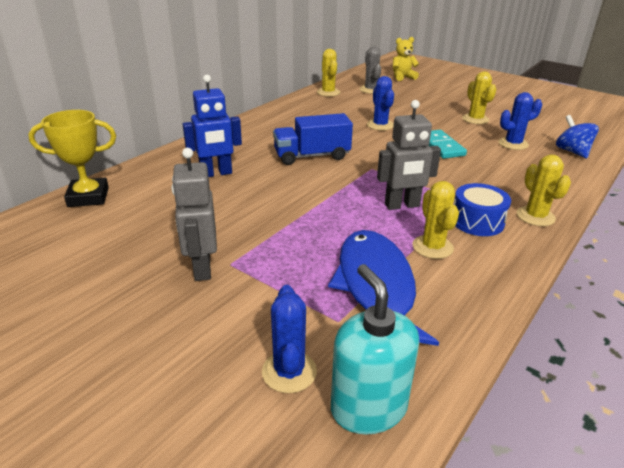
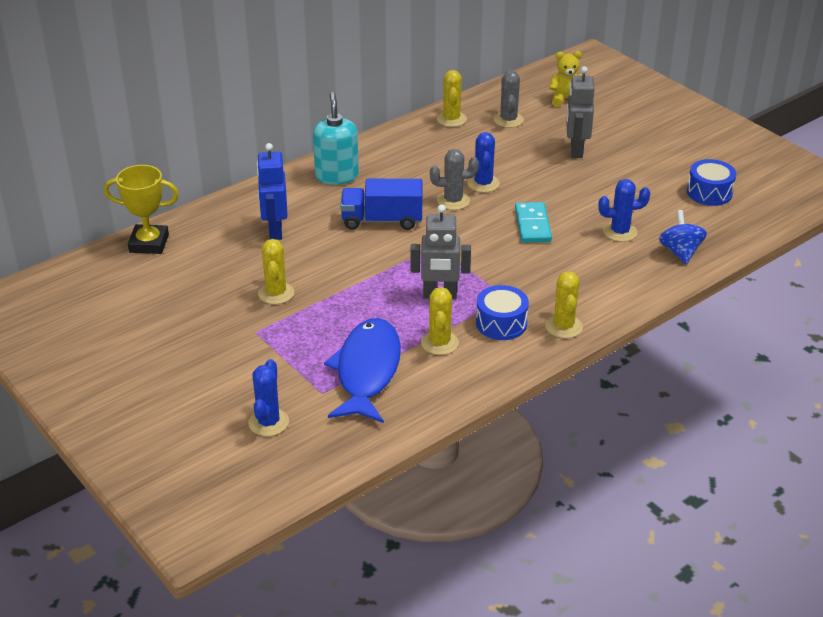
camera: 15 degrees right, 5 degrees up
grey robot [171,148,217,281] -> grey robot moved to [566,66,595,158]
blue robot [183,75,242,177] -> blue robot turned 90 degrees clockwise [257,143,287,240]
turquoise soap dispenser [331,264,419,435] -> turquoise soap dispenser moved to [313,92,359,185]
yellow cactus [462,71,496,124] -> yellow cactus moved to [258,239,294,304]
none -> grey cactus [430,149,479,210]
none -> blue drum [687,159,736,206]

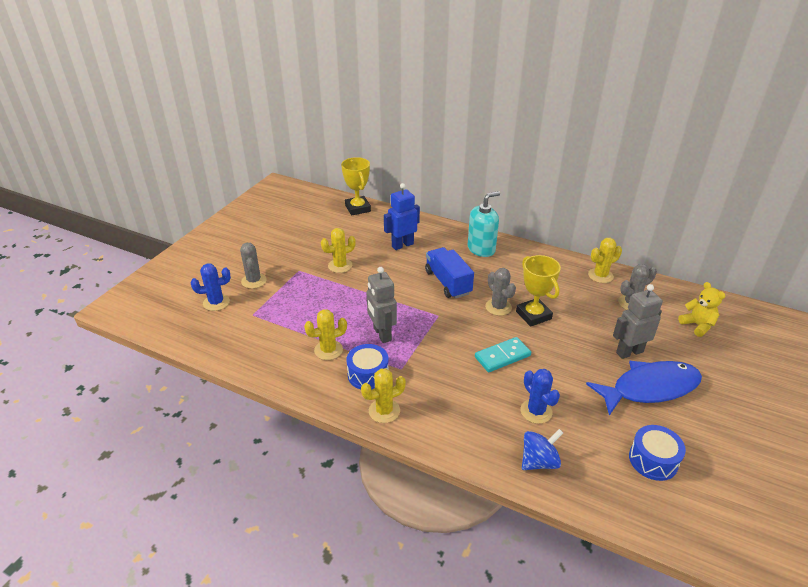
camera: 65 degrees right, 0 degrees up
blue fish [324,318,401,423] -> blue fish moved to [586,361,702,416]
blue cactus [467,132,500,193] -> yellow trophy [516,255,561,327]
none -> grey cactus [240,243,267,289]

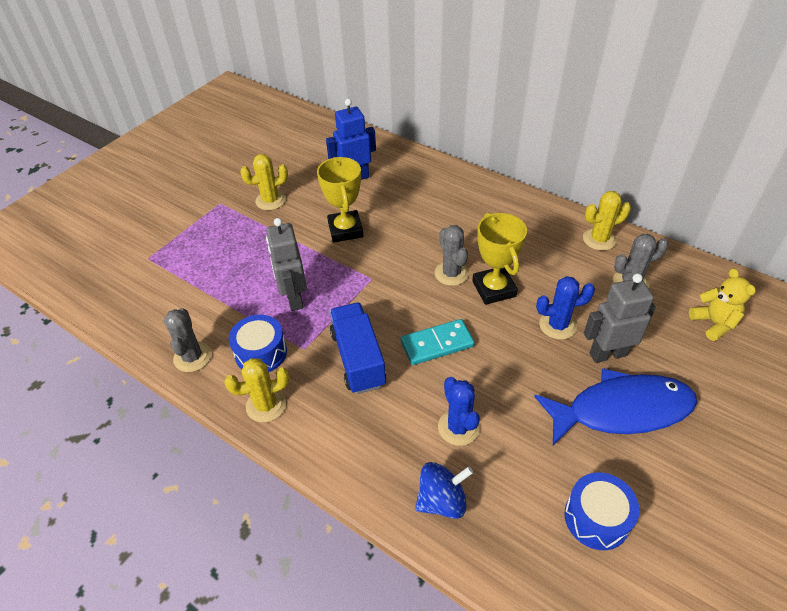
camera: 10 degrees right, 10 degrees up
blue cactus [191,263,231,311] -> blue cactus moved to [536,276,595,340]
grey cactus [240,243,267,289] -> grey cactus moved to [164,308,211,372]
yellow cactus [304,309,347,360] -> none
yellow trophy [341,157,371,215] -> yellow trophy moved to [317,157,363,243]
blue truck [425,247,474,299] -> blue truck moved to [330,303,386,394]
turquoise soap dispenser [468,191,500,257] -> none

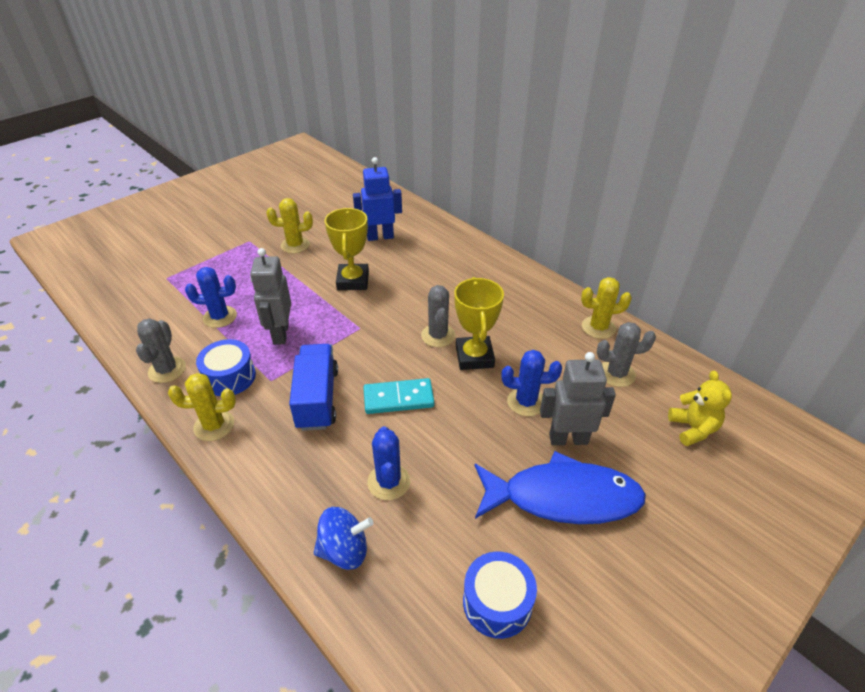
camera: 10 degrees right, 5 degrees down
none -> blue cactus [185,267,237,328]

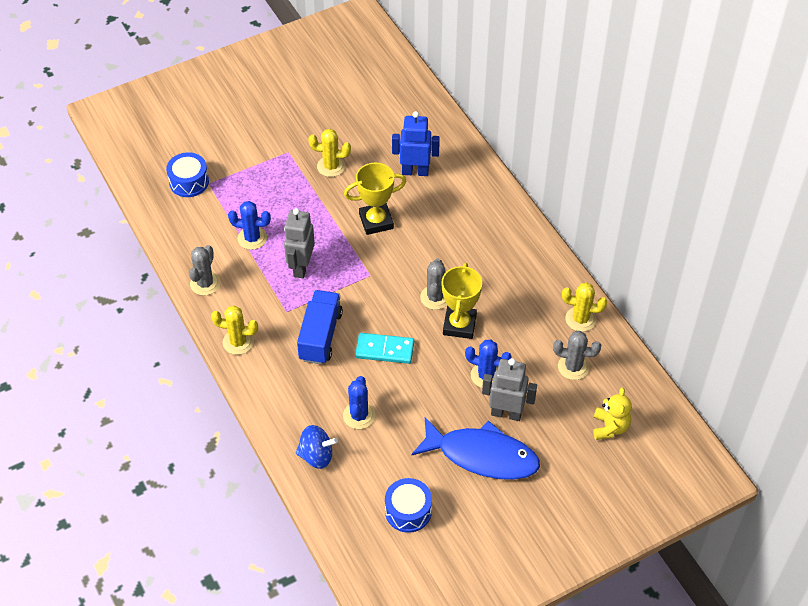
camera: 15 degrees right, 10 degrees up
blue drum [196,339,256,396] -> blue drum moved to [166,152,209,197]
yellow trophy [325,208,369,290] -> yellow trophy turned 60 degrees clockwise [344,163,407,235]

